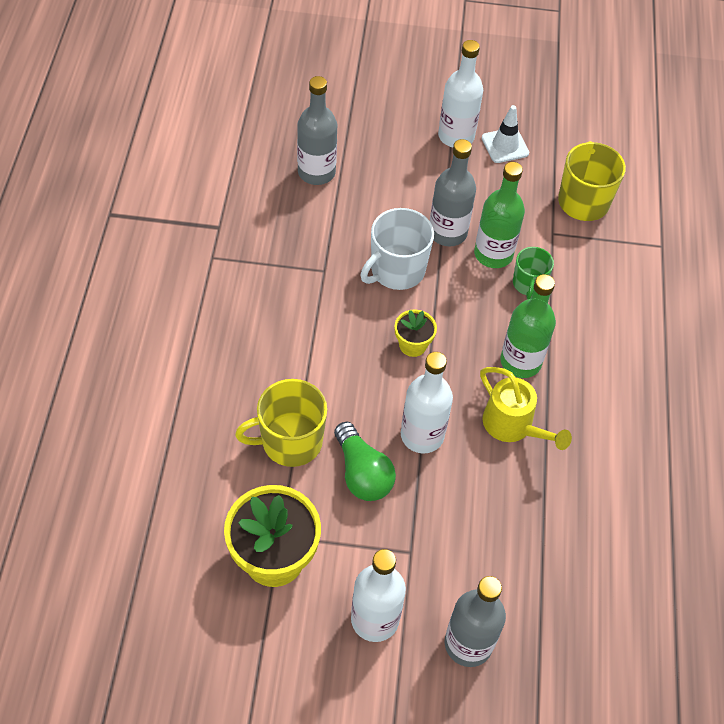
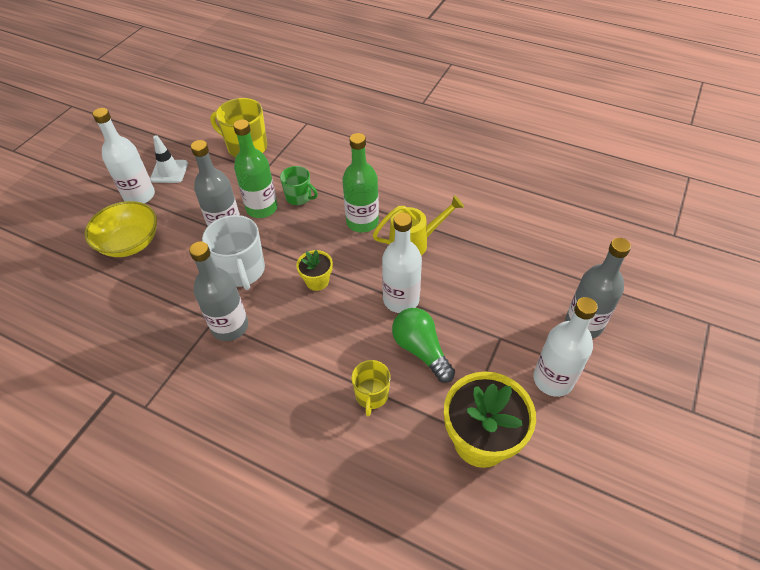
camera: 65 degrees left, 5 degrees down
yellow mug [235,379,327,467] -> yellow mug [351,360,390,417], size x0.61
grey bottle [297,76,337,185] -> grey bottle moved to [189,242,248,341]
green light bulb [334,422,396,501] -> green light bulb turned 120 degrees counterclockwise [392,308,455,383]
none -> yellow bowl [85,201,157,257]

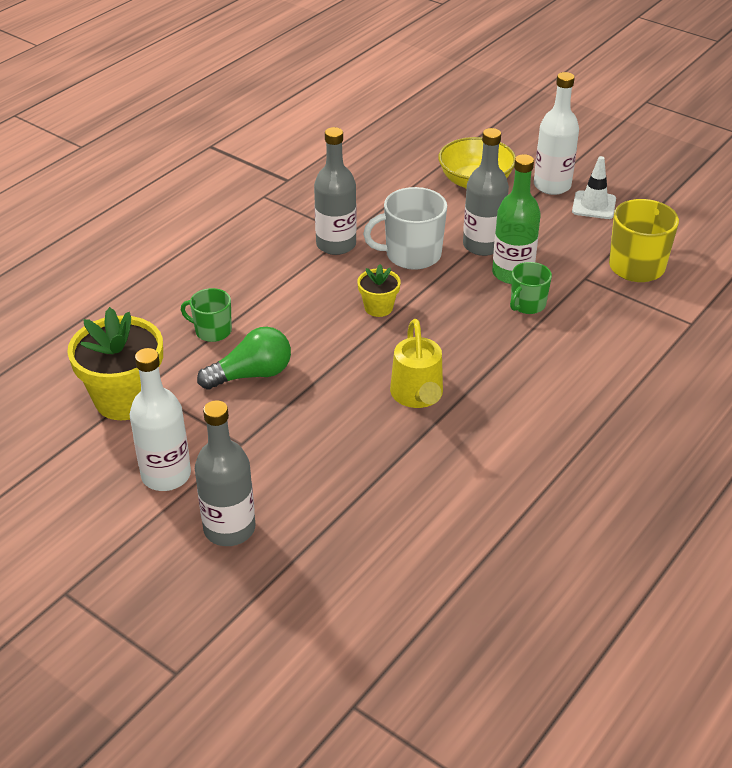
camera: 100 degrees right, 10 degrees down
green bottle [342,133,379,233] -> none
yellow mug [351,360,390,417] -> green mug [181,288,232,342]
white bottle [382,213,422,313] -> none

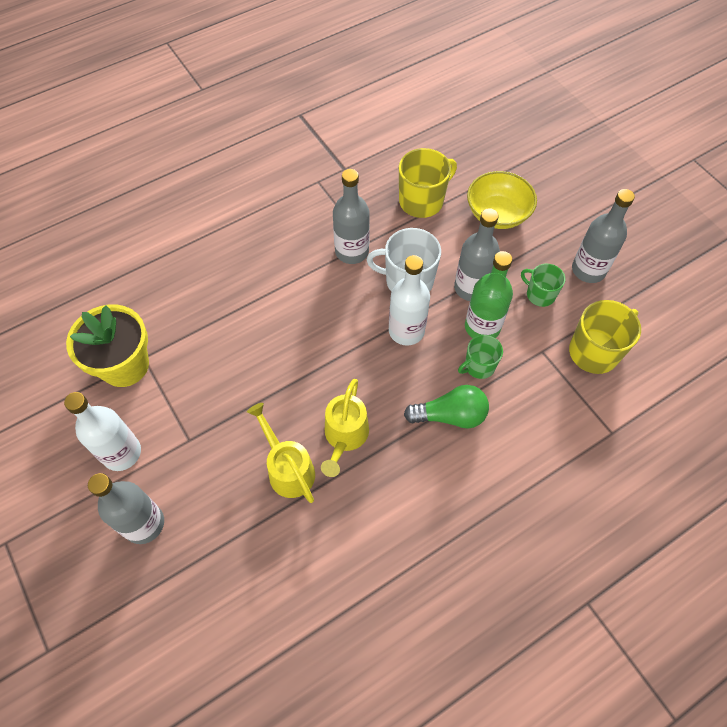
camera: 20 degrees right, 20 degrees up
green mug [181,288,232,342] -> green mug moved to [521,264,565,307]
green light bulb [197,327,291,390] -> green light bulb moved to [404,385,489,429]
yellow flower pot [357,264,401,317] -> none
white bottle [534,72,579,195] -> white bottle moved to [389,255,430,346]
white traffic cone [572,156,616,219] -> grey bottle [572,189,635,283]
none -> yellow watering can [247,403,315,503]
none -> yellow mug [399,148,457,218]

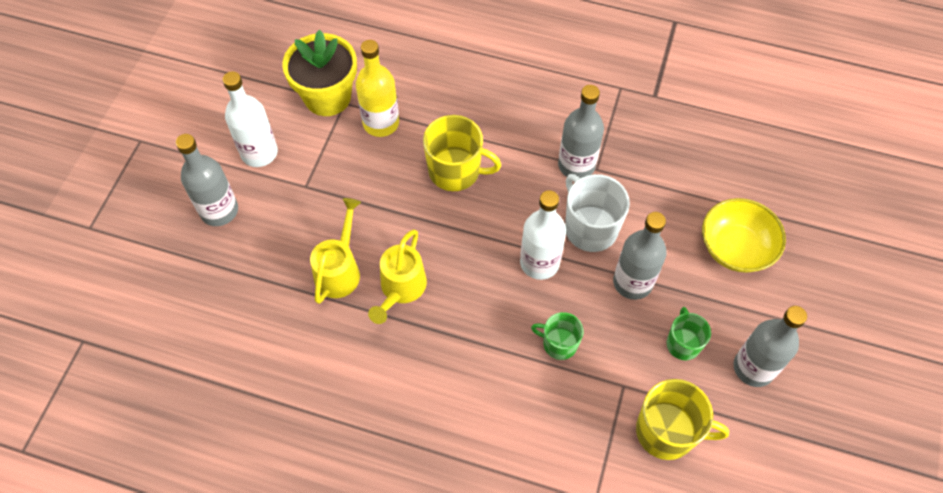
camera: 50 degrees right, 0 degrees up
yellow watering can [321,379,369,477] -> yellow watering can turned 45 degrees counterclockwise [368,229,427,324]
yellow mug [399,148,457,218] -> yellow mug moved to [423,115,501,191]
green light bulb [404,385,489,429] -> none
green bottle [465,251,513,338] -> none
none -> yellow bottle [356,40,399,137]

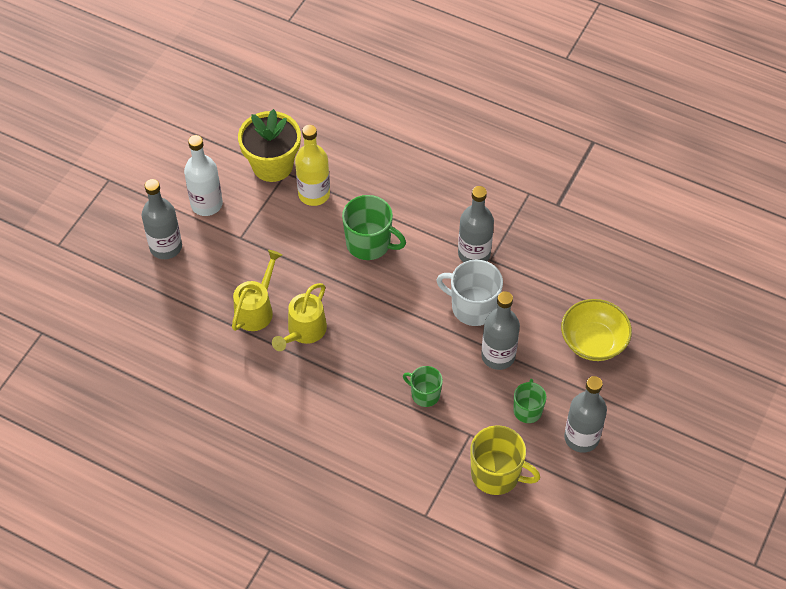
camera: 10 degrees right, 5 degrees down
yellow mug [423,115,501,191] -> green mug [342,195,406,260]
white bottle [520,190,566,280] -> none
white mug [565,174,630,252] -> white mug turned 45 degrees counterclockwise [436,260,503,326]

